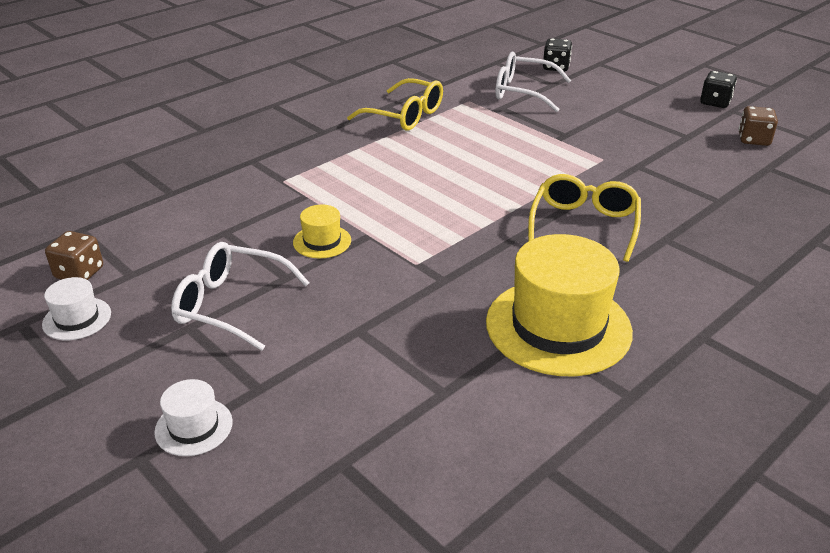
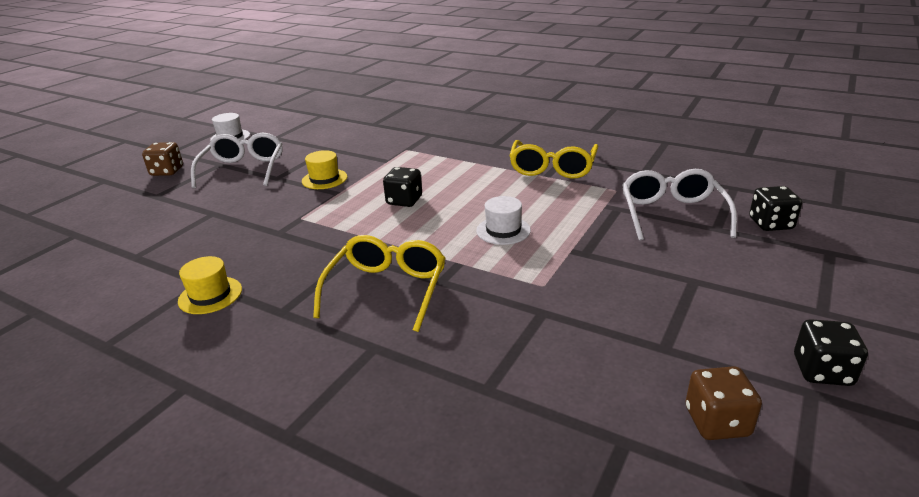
camera: 75 degrees right, 5 degrees down
brown dice [45,231,103,280] -> brown dice moved to [142,142,183,176]
white hat [154,379,233,456] -> white hat moved to [476,196,531,245]
yellow hat [486,234,633,376] -> yellow hat [178,256,242,314], size x0.46
yellow glasses [528,174,641,262] -> yellow glasses turned 75 degrees counterclockwise [313,235,446,332]
none -> black dice [383,167,422,207]

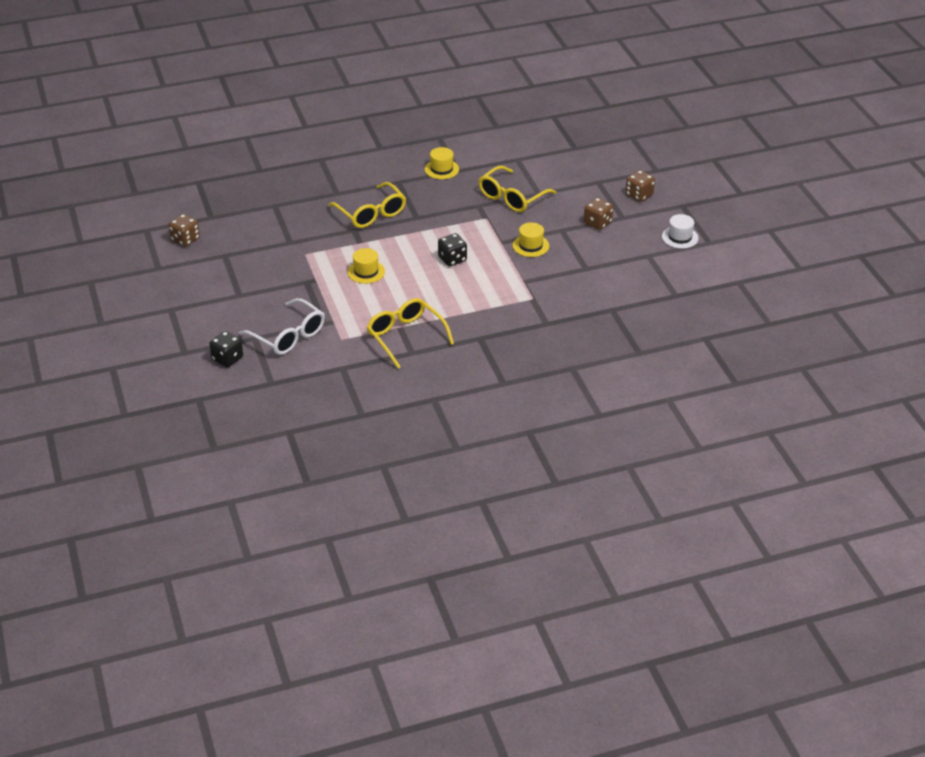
camera: 130 degrees right, 10 degrees up
white glasses [191,133,283,188] -> brown dice [584,198,613,230]
white hat [476,196,531,245] -> yellow hat [348,248,385,284]
black dice [794,319,868,386] -> none
none -> yellow glasses [479,166,557,212]

